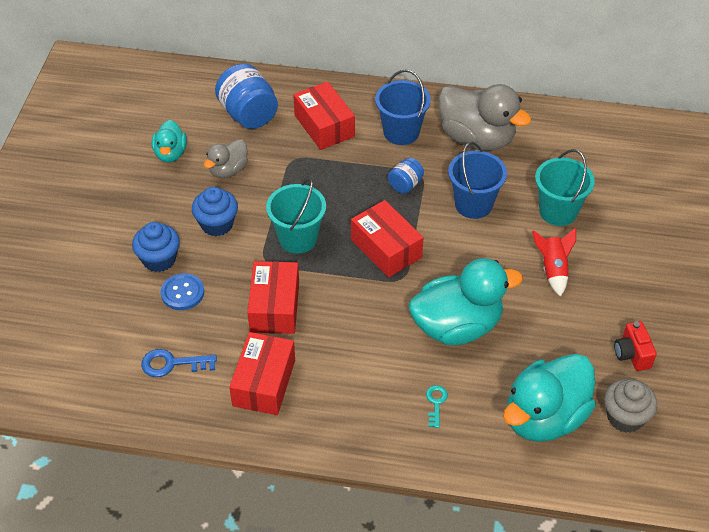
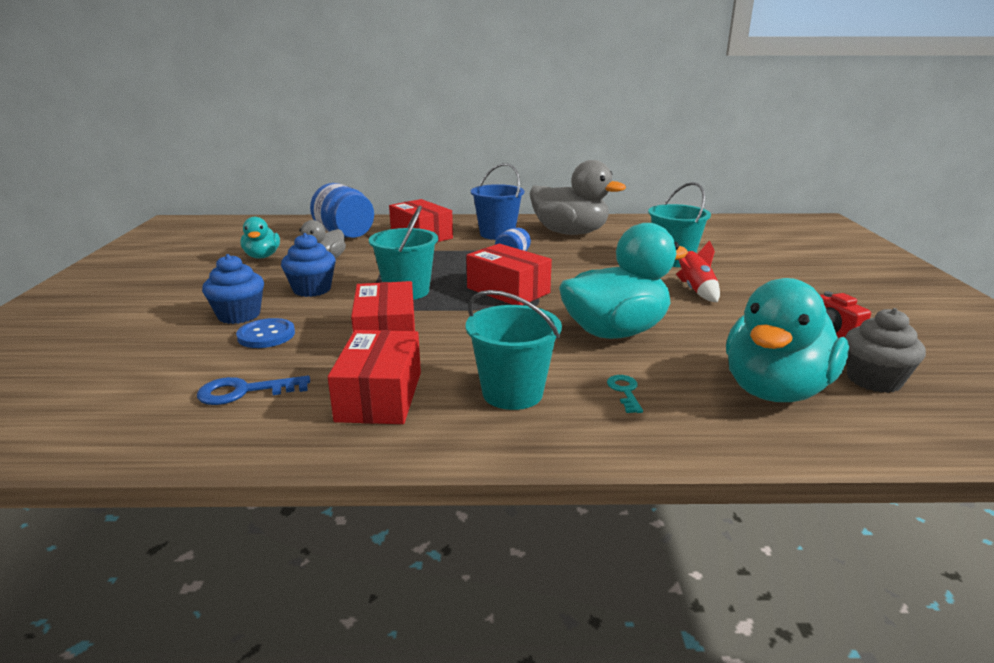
camera: 10 degrees left, 25 degrees down
blue bucket [448,142,507,219] -> none
none -> turquoise bucket [466,290,562,410]

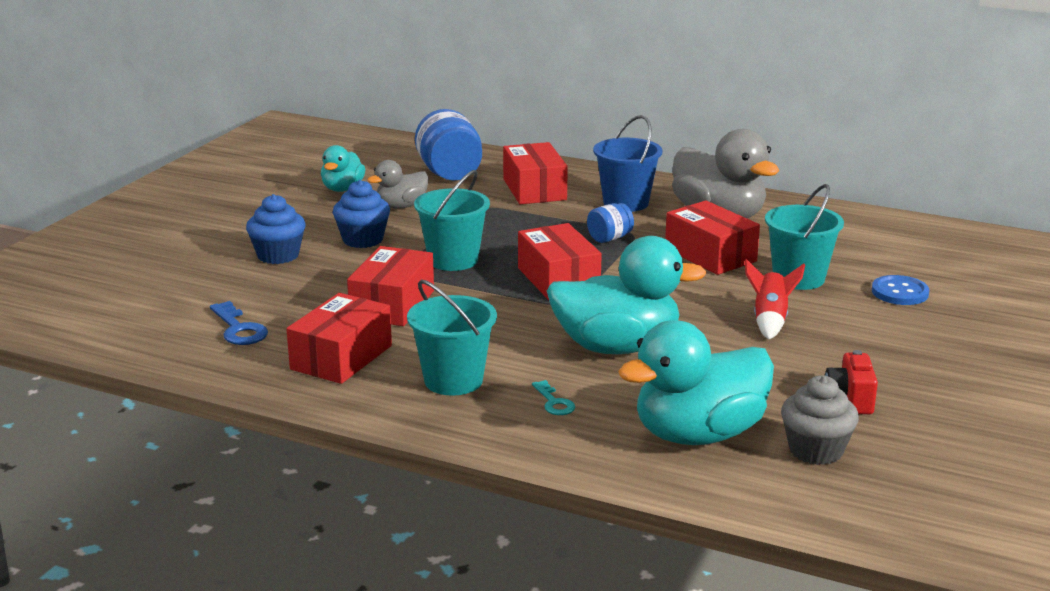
camera: 25 degrees right, 0 degrees up
blue key [197,376,310,405] -> blue key turned 135 degrees counterclockwise [210,301,268,345]
blue button [236,318,295,348] -> blue button moved to [872,275,929,305]
turquoise key [607,375,643,413] -> turquoise key turned 135 degrees clockwise [532,380,575,415]
none -> red box [665,200,760,275]

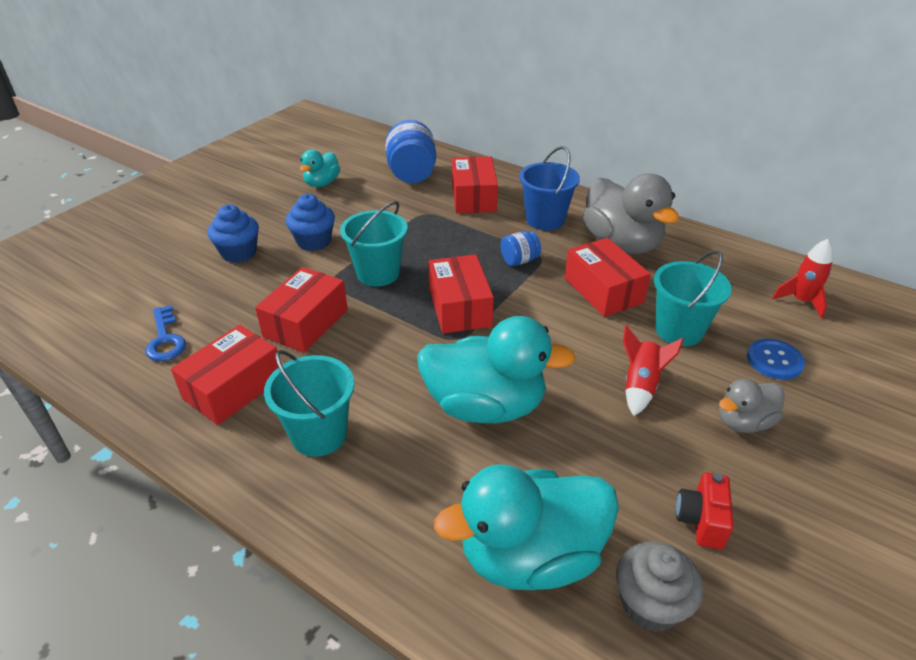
camera: 10 degrees right, 15 degrees up
grey duck [367,160,429,209] -> grey duck moved to [719,379,785,433]
turquoise key [532,380,575,415] -> none
none -> red rocket [772,239,833,318]

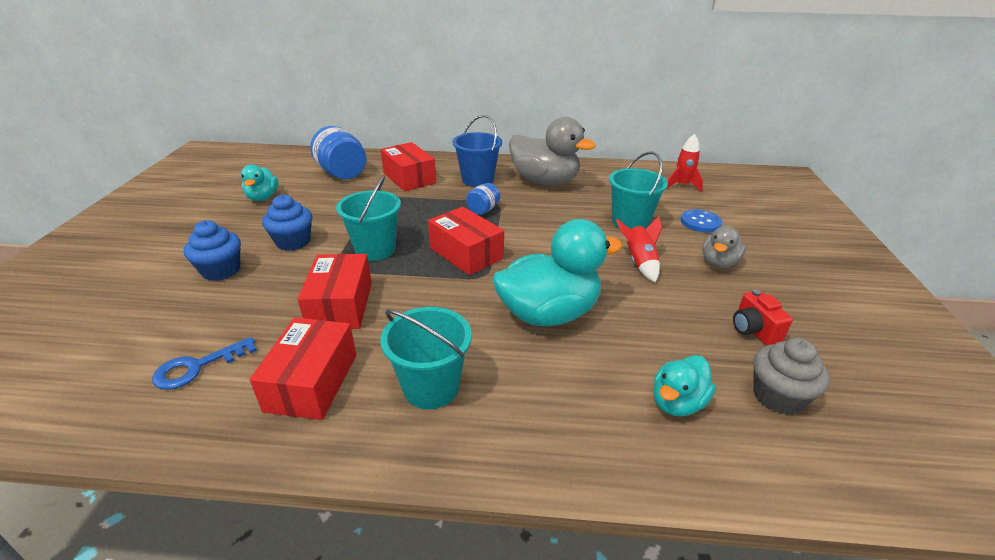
camera: 30 degrees left, 5 degrees down
blue key [145,305,186,361] -> blue key turned 105 degrees clockwise [152,337,257,389]
turquoise duck [434,464,619,590] -> turquoise duck [653,355,716,417], size x0.54
red box [565,238,651,317] -> none

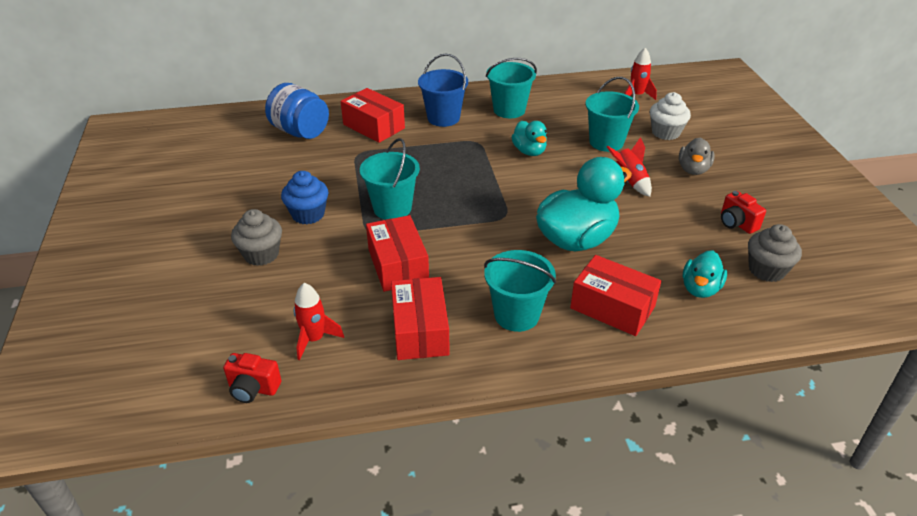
camera: 15 degrees left, 5 degrees up
blue key [152,337,257,389] -> red rocket [293,283,344,360]
blue cupcake [184,221,241,281] -> grey cupcake [231,209,282,266]
turquoise duck [241,165,278,201] -> turquoise duck moved to [512,121,547,156]
red box [428,207,504,275] -> red box moved to [570,255,661,336]
blue jar [466,183,500,215] -> none
grey duck [509,117,596,185] -> turquoise bucket [486,58,537,118]
blue button [681,209,722,233] -> white cupcake [650,92,691,140]
none -> red camera [223,353,281,403]

